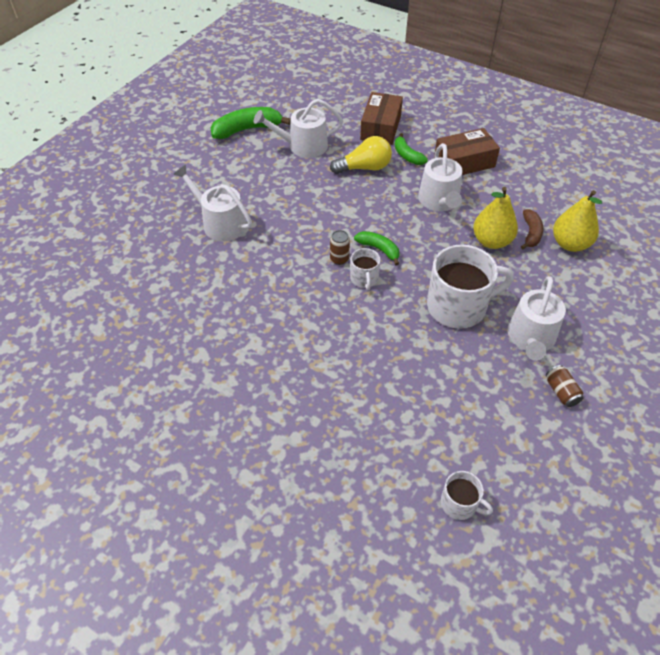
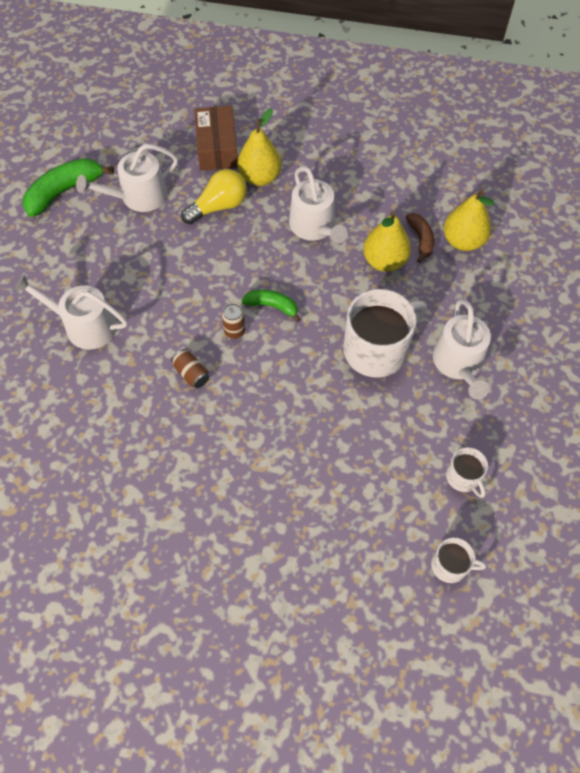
camera: 20 degrees left, 10 degrees up
white mug [350,248,381,290] -> white mug moved to [446,447,488,498]
green banana [395,133,428,165] -> yellow pear [237,108,281,186]
brown box [434,128,500,175] -> none
brown can [546,365,584,407] -> brown can moved to [171,349,209,388]

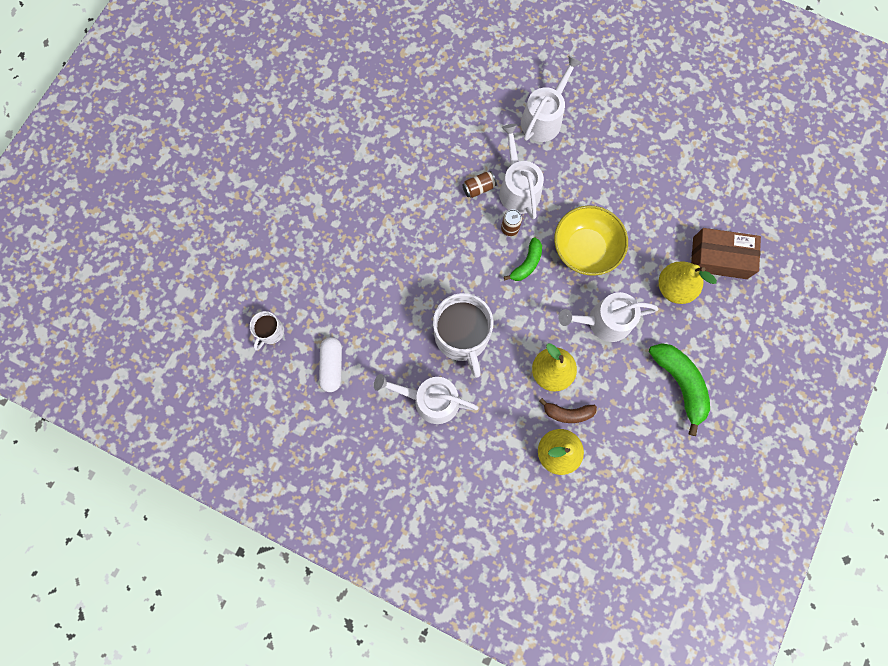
camera: 105 degrees right, 15 degrees up
green banana [23,158,114,217] -> green banana moved to [649,343,710,436]
white watering can [76,144,178,212] -> white watering can moved to [499,124,544,219]
yellow light bulb [181,169,247,224] -> none
white mug [446,447,488,498] -> white capsule [319,337,342,392]
none -> yellow bowl [554,205,628,276]

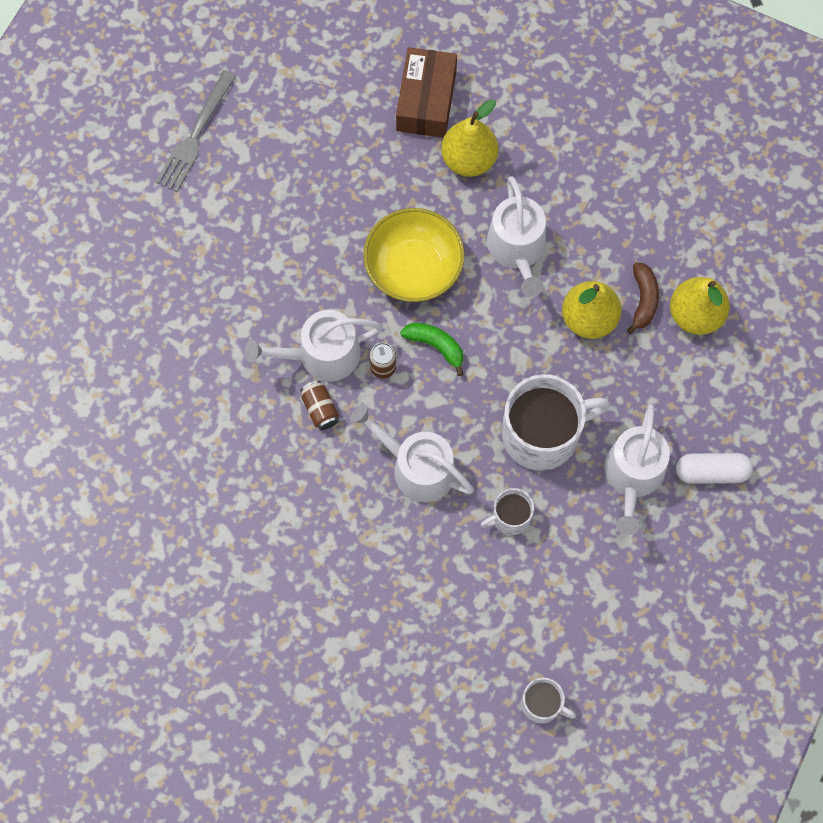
camera: 90 degrees left, 5 degrees down
white capsule [319,337,342,392] -> white capsule moved to [676,453,753,484]
white watering can [521,55,582,142] -> white watering can moved to [350,404,474,502]
green banana [649,343,710,436] -> none
none -> grey fork [156,70,236,192]
none -> white mug [481,488,534,535]

